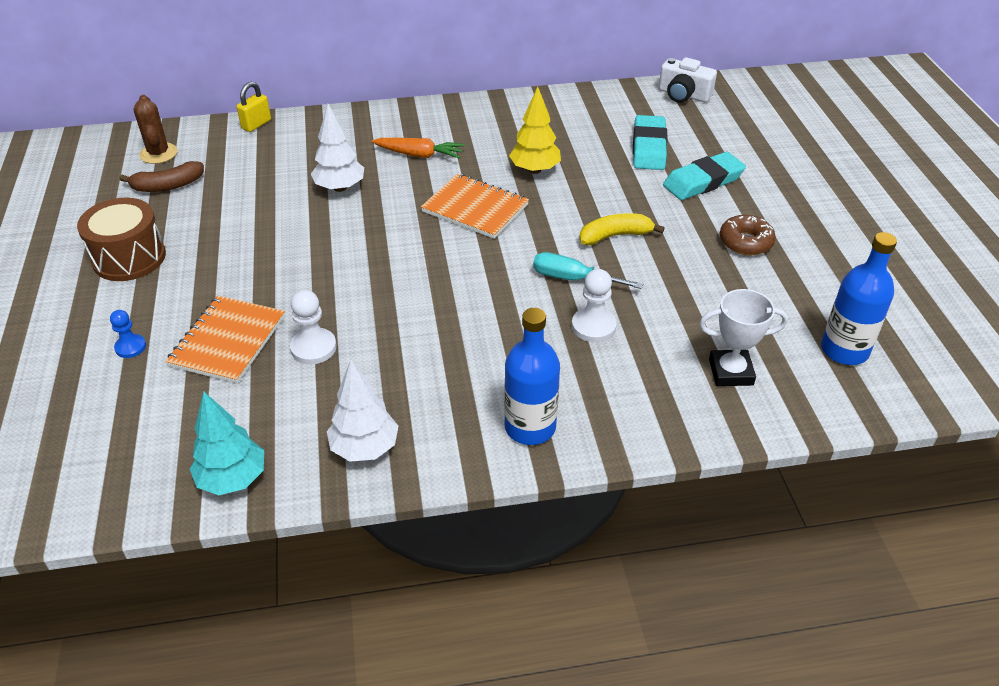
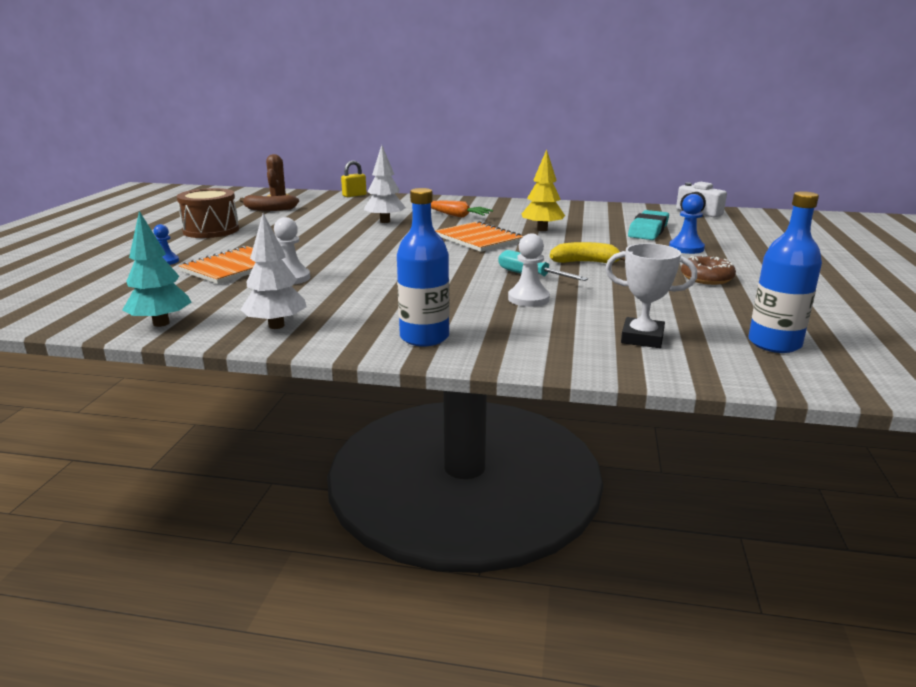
camera: 20 degrees right, 20 degrees down
turquoise eraser [663,152,746,200] -> blue pawn [669,194,705,254]

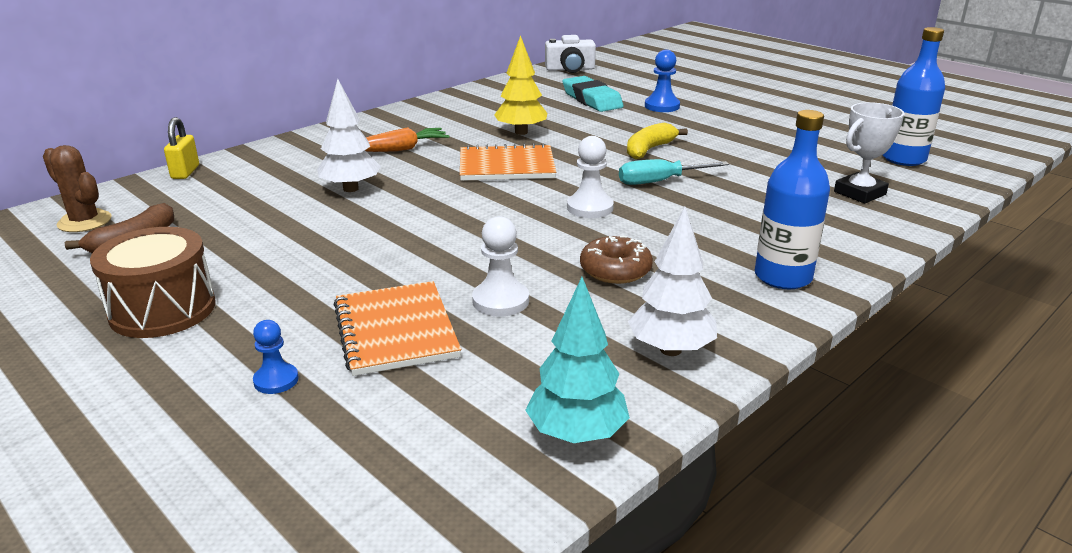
camera: 55 degrees left, 5 degrees up
white pawn [508,233,550,307] -> white pawn moved to [567,136,614,218]
brown donut [681,256,736,285] -> brown donut moved to [580,236,653,284]

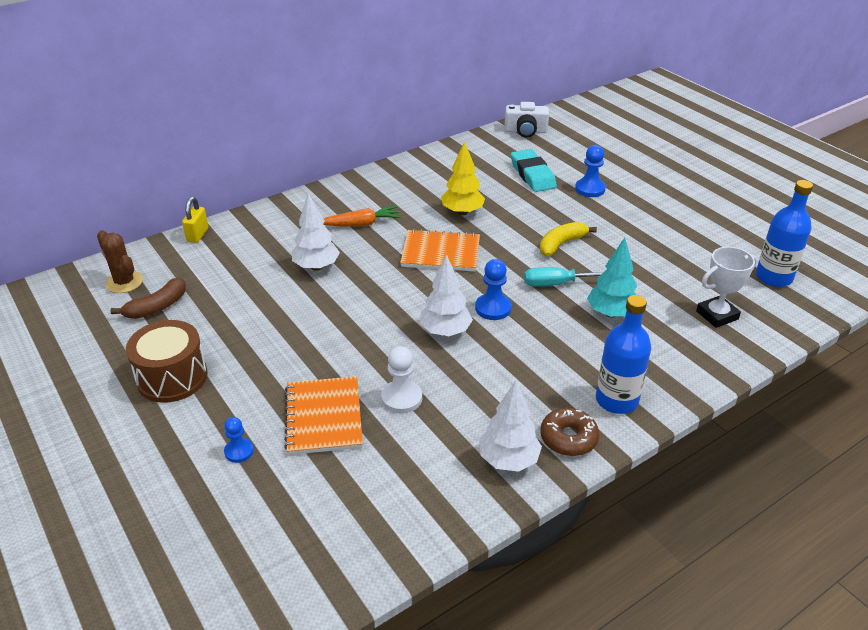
camera: 10 degrees right, 10 degrees up
turquoise tree [525,277,630,443] -> turquoise tree moved to [587,238,637,318]
white pawn [567,136,614,218] -> blue pawn [475,259,512,320]
brown donut [580,236,653,284] -> brown donut moved to [540,408,599,456]
none -> white tree [420,255,473,336]

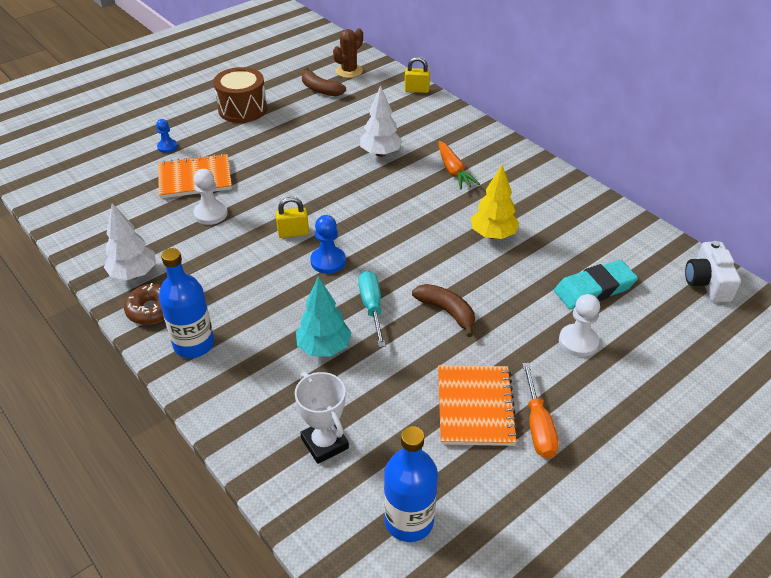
camera: 85 degrees right, 5 degrees up
orange notebook [400,229,480,271] -> orange notebook moved to [438,365,518,446]
white tree [420,255,473,336] -> yellow padlock [275,197,309,238]
yellow banana [540,222,597,256] -> brown banana [412,284,475,337]
blue pawn [575,145,606,197] -> white pawn [559,294,600,357]
none -> orange screwdriver [522,363,559,458]

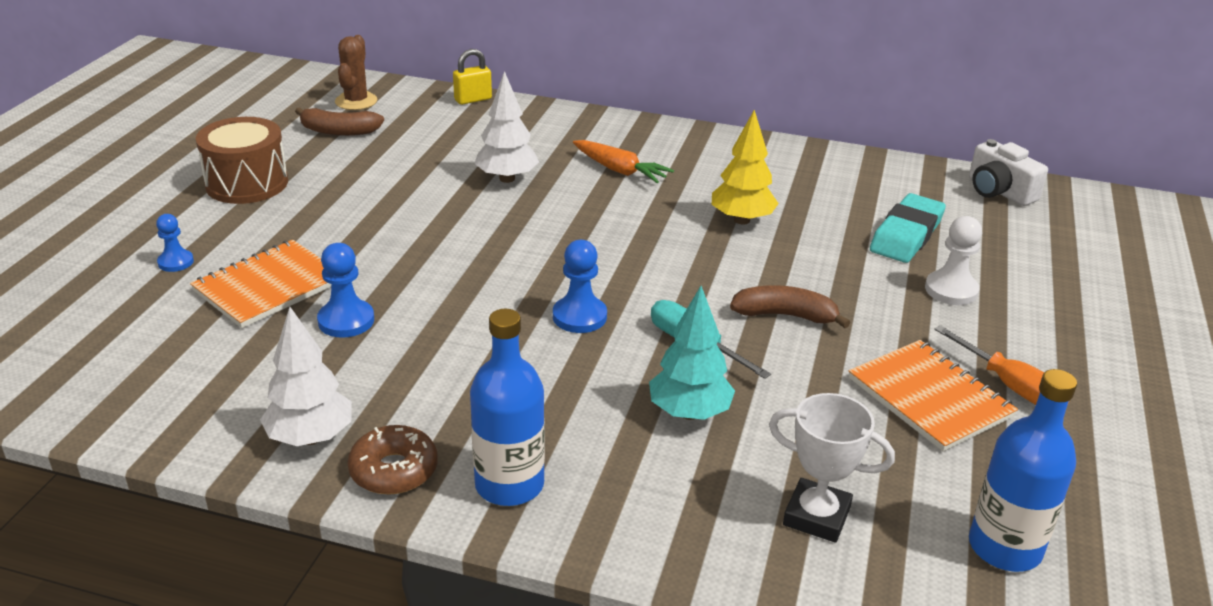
camera: 35 degrees left, 10 degrees down
white pawn [193,169,228,225] -> blue pawn [317,243,374,338]
yellow padlock [275,197,309,238] -> none

